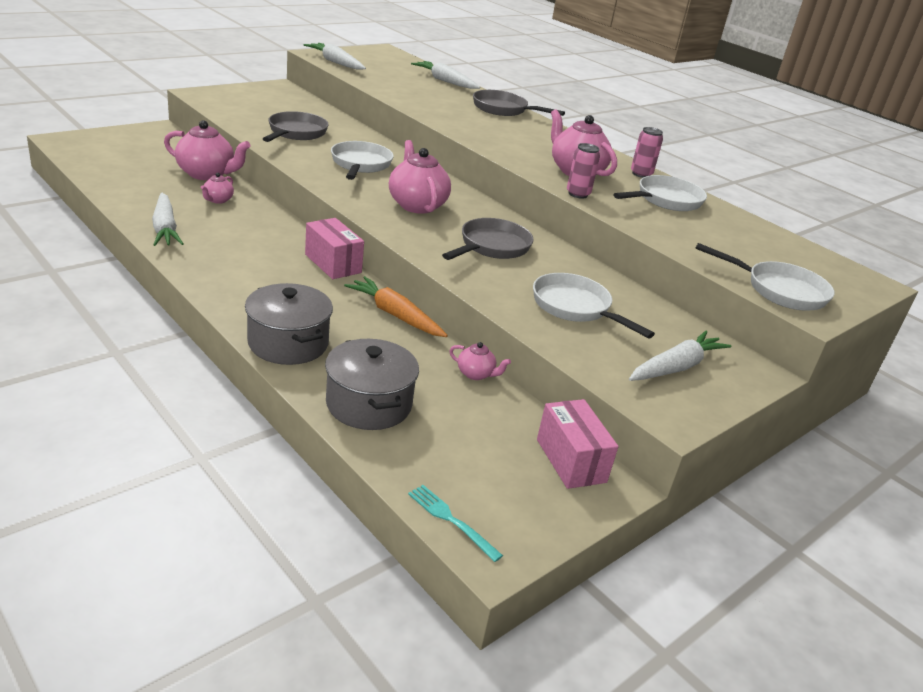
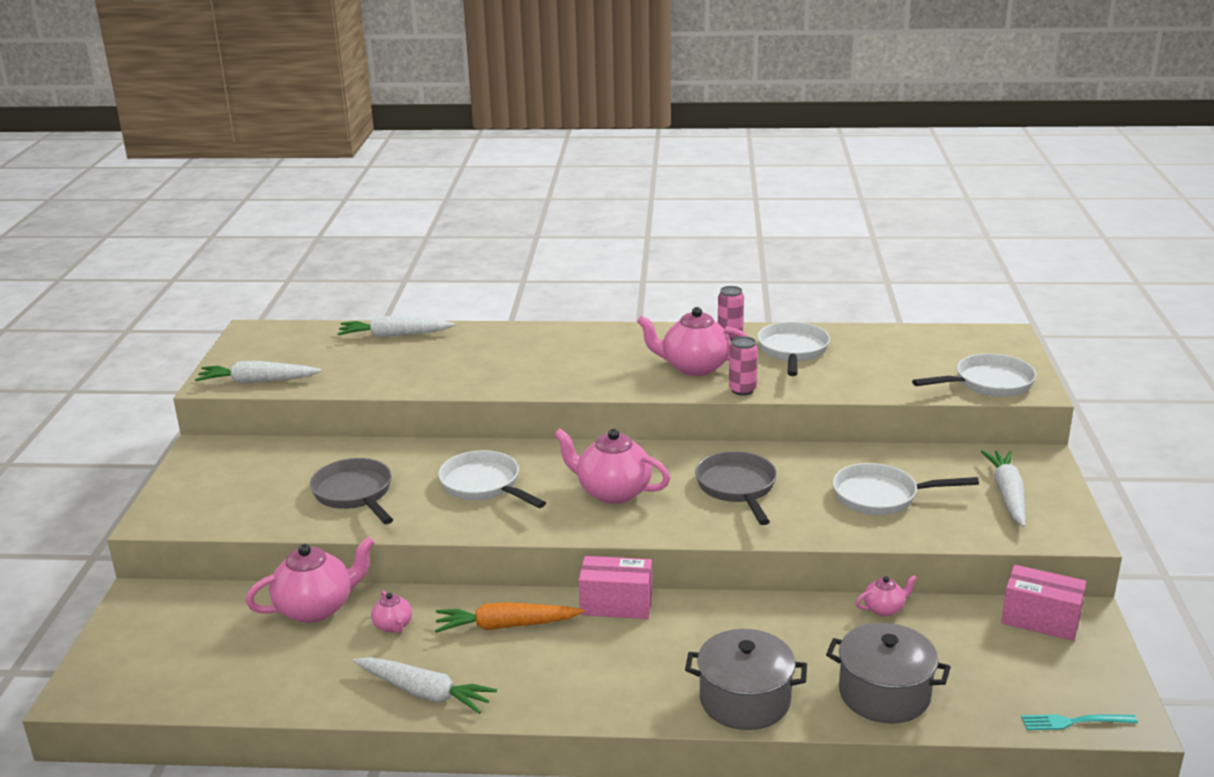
camera: 40 degrees left, 5 degrees down
orange carrot [344,276,448,337] -> orange carrot moved to [435,602,584,633]
grey pan [473,90,565,116] -> none

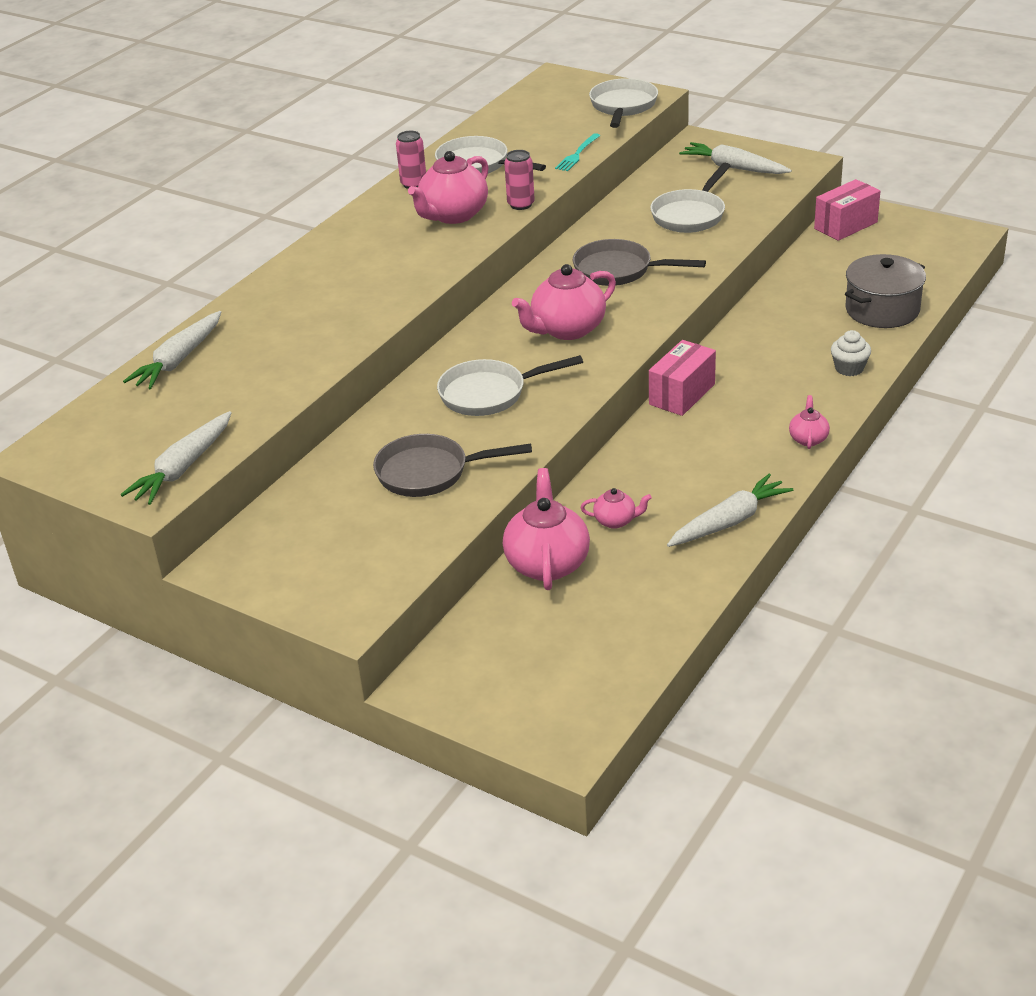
camera: 60 degrees left, 10 degrees up
orange carrot [435,602,584,633] -> none
grey pot [685,629,807,730] -> white cupcake [831,330,871,376]
pink teapot [856,575,917,616] -> pink teapot moved to [789,395,830,449]
turquoise fork [1021,714,1138,730] -> turquoise fork moved to [555,133,601,171]

